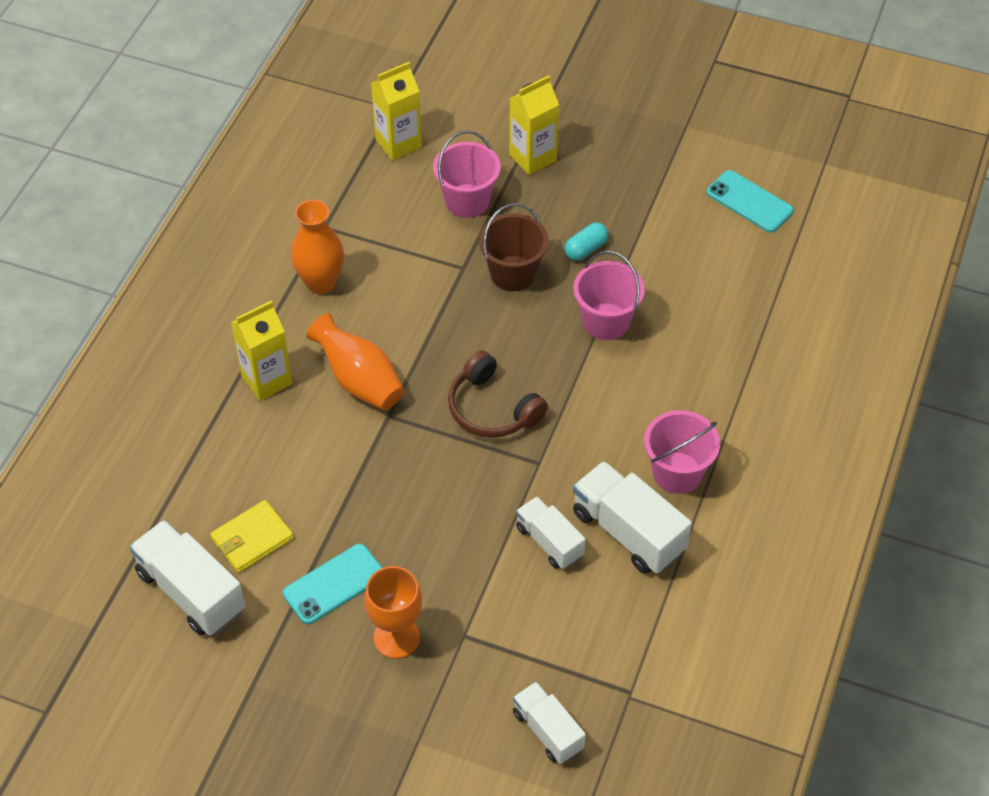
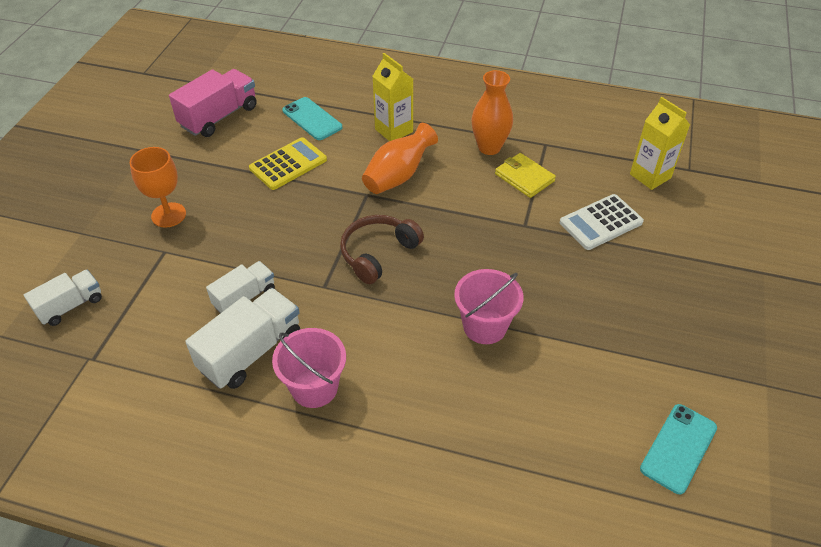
camera: 85 degrees right, 5 degrees down
white truck [130,520,245,636] -> pink truck [169,69,257,137]
yellow wallet [210,500,294,573] -> yellow wallet moved to [495,153,556,198]
turquoise phone [283,544,383,624] -> turquoise phone moved to [282,97,342,140]
pink bucket [433,130,501,218] -> white calculator [560,194,644,250]
brown bucket [479,203,549,291] -> none
yellow carton [509,75,559,175] -> none
turquoise capsule [564,222,608,261] -> none
none -> yellow calculator [249,137,327,190]

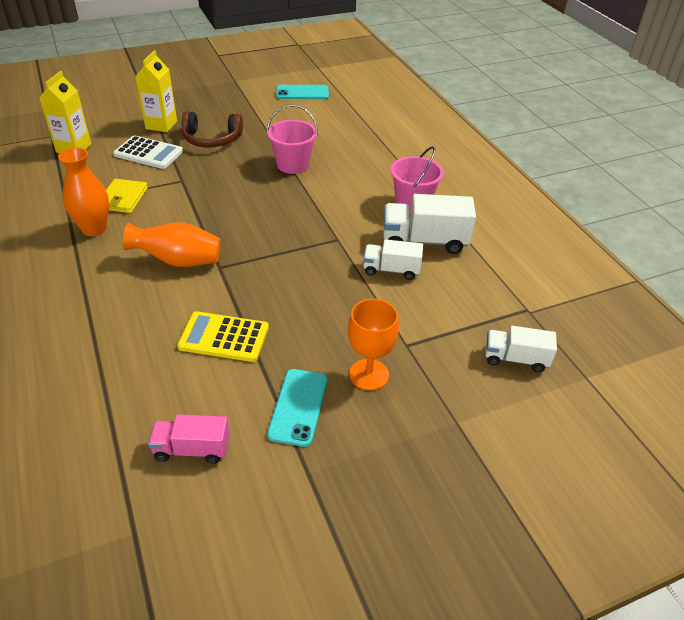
camera: 130 degrees left, 5 degrees down
pink truck [169,69,257,137] -> pink truck [148,414,230,464], size x0.63
turquoise phone [282,97,342,140] -> turquoise phone moved to [267,369,328,447]
brown headphones [340,215,424,284] -> brown headphones moved to [182,111,243,147]
yellow carton [373,53,413,141] -> yellow carton moved to [135,51,177,132]

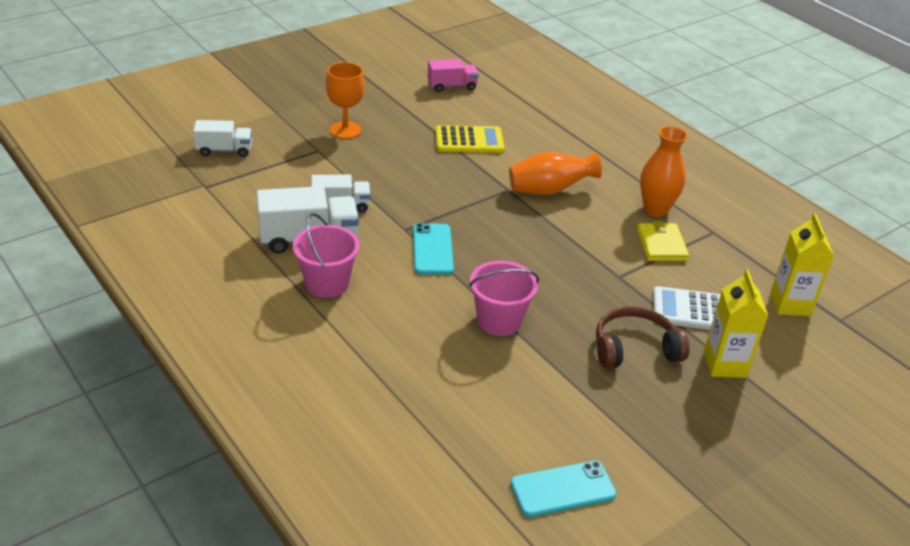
camera: 165 degrees right, 5 degrees down
turquoise phone [267,369,328,447] -> turquoise phone moved to [413,223,454,275]

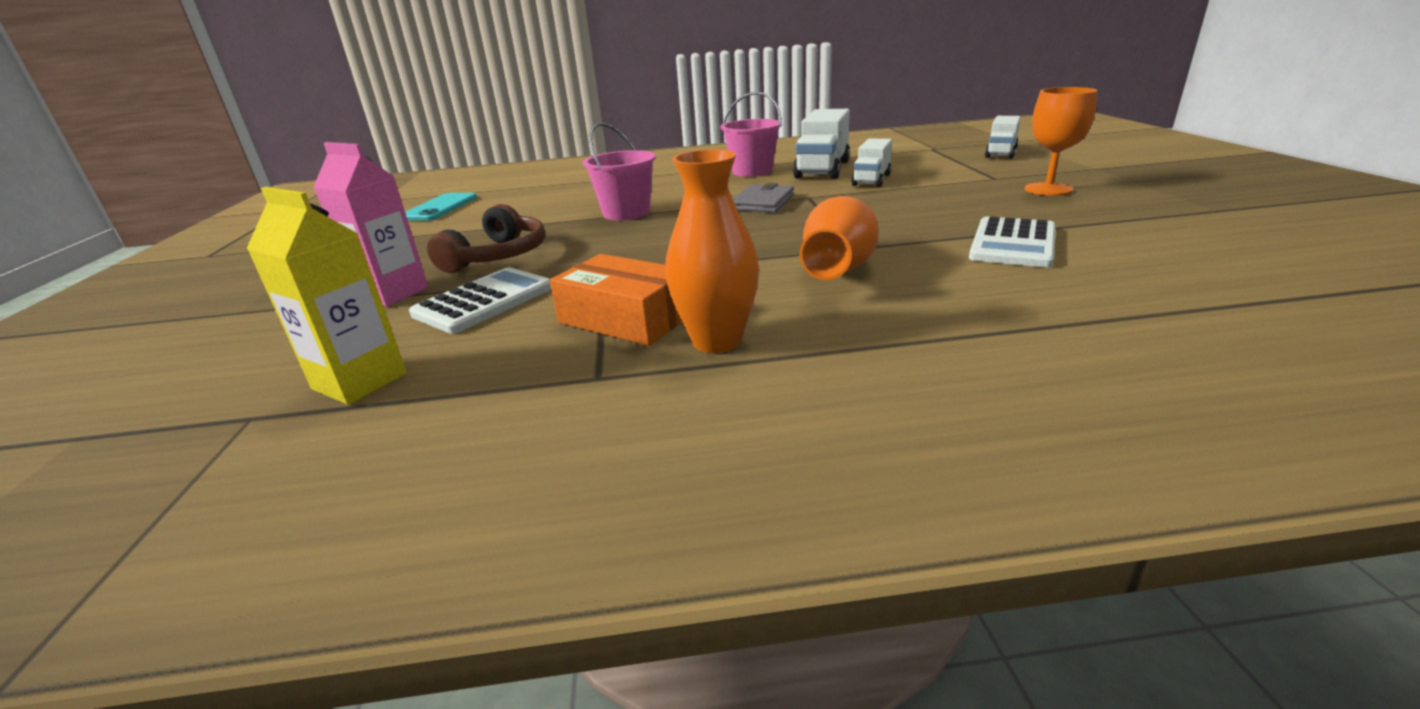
camera: 125 degrees right, 10 degrees down
turquoise phone [413,223,454,275] -> grey wallet [733,183,794,213]
pink truck [428,59,479,92] -> none
yellow calculator [435,125,504,153] -> white calculator [969,216,1056,268]
yellow wallet [637,221,689,261] -> orange box [549,254,682,346]
yellow carton [704,269,768,378] -> pink carton [314,142,428,307]

